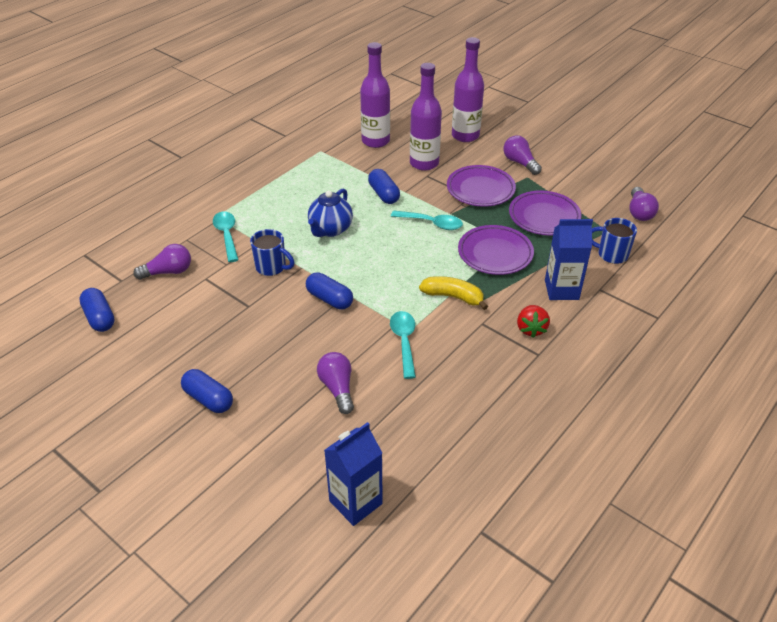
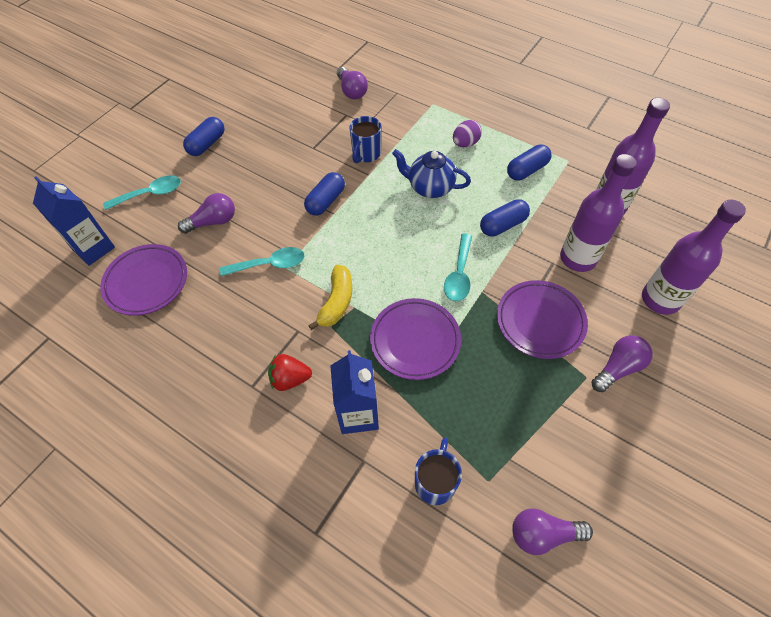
camera: 85 degrees right, 15 degrees up
blue capsule [79,288,114,332] -> blue capsule moved to [507,144,552,181]
turquoise spoon [213,211,239,262] -> turquoise spoon moved to [103,175,181,210]
purple plate [509,190,582,235] -> purple plate moved to [100,244,187,316]
none -> purple egg [453,120,482,147]

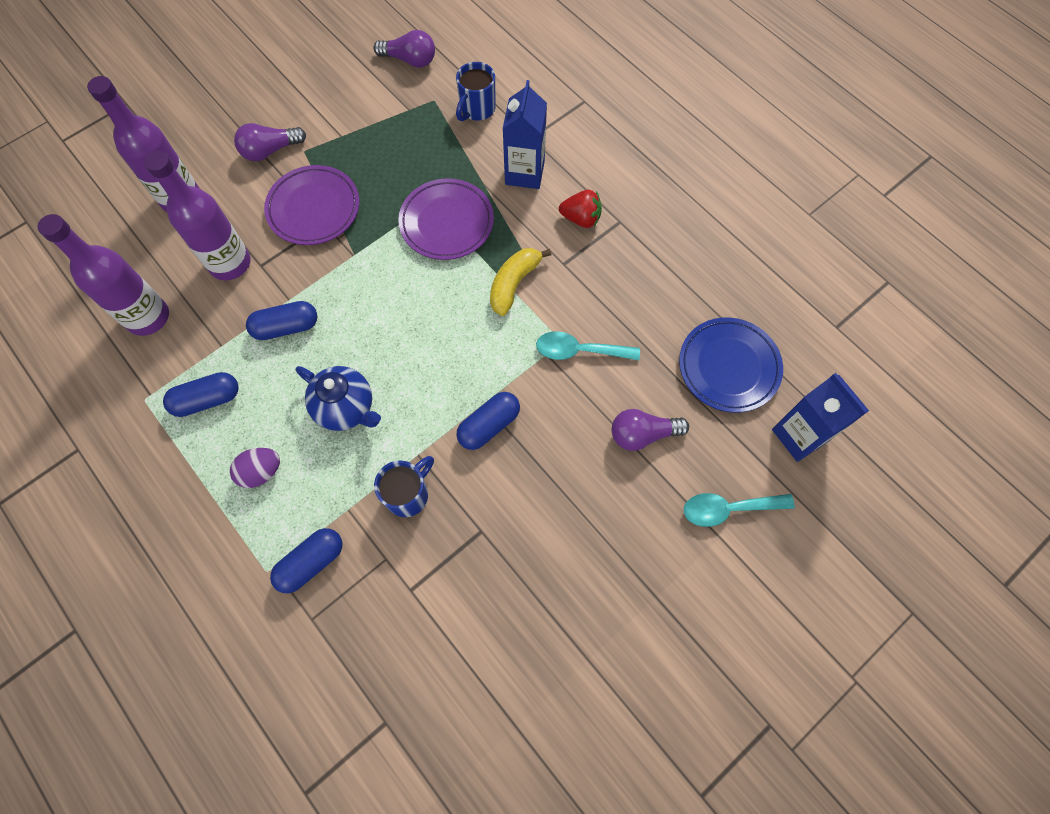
camera: 165 degrees left, 10 degrees up
purple plate [100,244,187,316] -> blue plate [679,317,783,413]
blue capsule [183,117,225,156] -> blue capsule moved to [270,528,343,593]
purple light bulb [337,67,368,99] -> none
turquoise spoon [444,233,472,301] -> none

